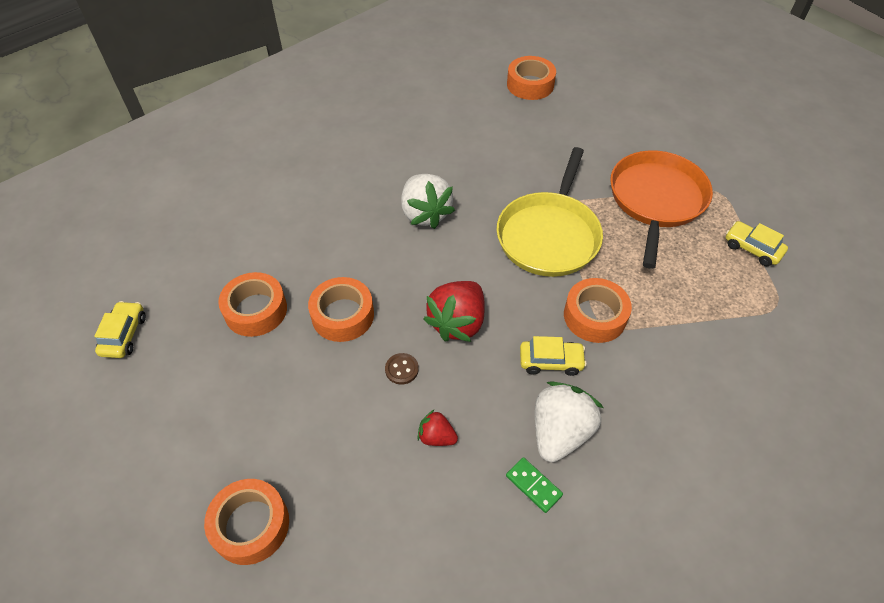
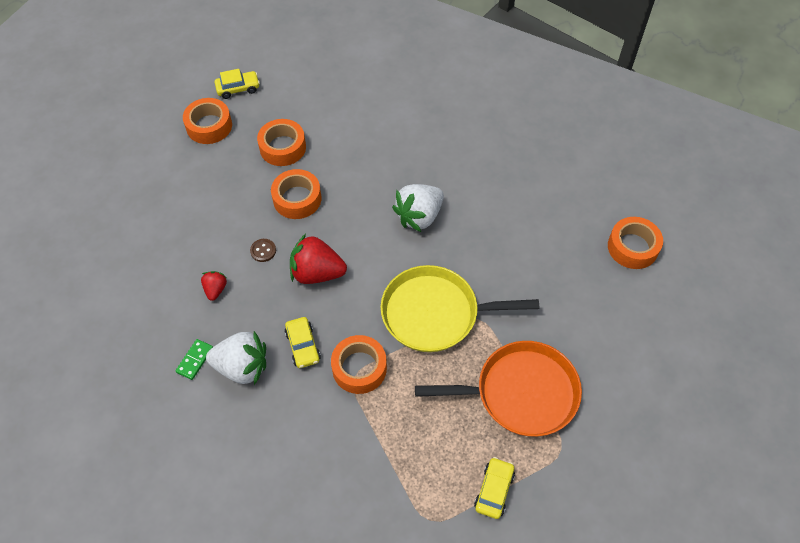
camera: 70 degrees right, 5 degrees up
orange tape [204,479,289,565] -> orange tape moved to [183,98,232,144]

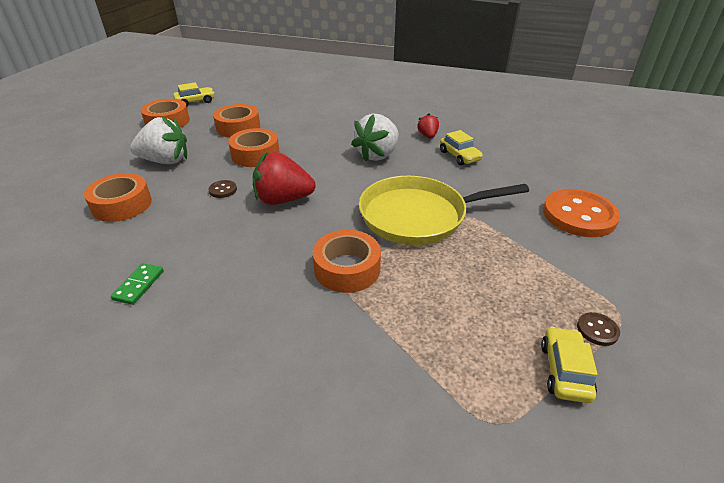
camera: 10 degrees left, 20 degrees down
red strawberry [201,271,227,301] -> red strawberry moved to [417,113,439,138]
white strawberry [206,331,266,385] -> white strawberry moved to [130,117,187,164]
yellow car [284,317,321,368] -> yellow car moved to [440,130,483,165]
orange pan [415,341,582,437] -> none
orange tape [608,217,663,269] -> orange tape moved to [84,173,152,222]
none -> orange button [543,189,620,237]
none -> brown button [577,312,620,346]

